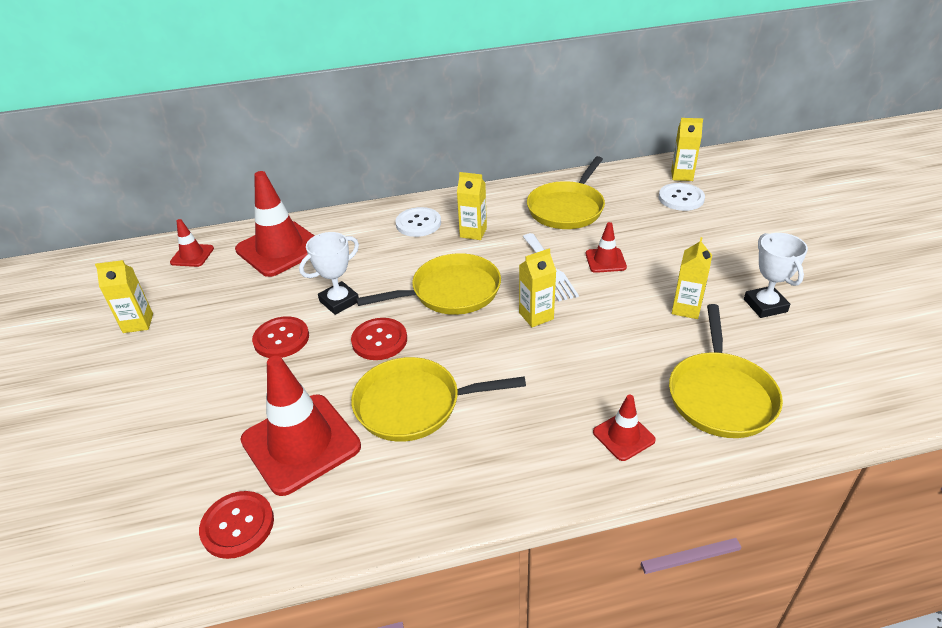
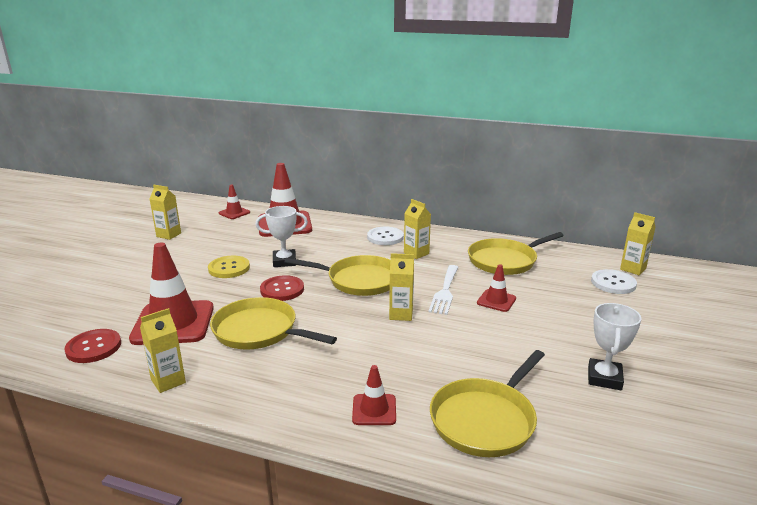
camera: 30 degrees right, 15 degrees down
red button [252,316,309,358] -> yellow button [208,255,250,278]
yellow carton [672,237,712,319] -> yellow carton moved to [140,308,186,393]

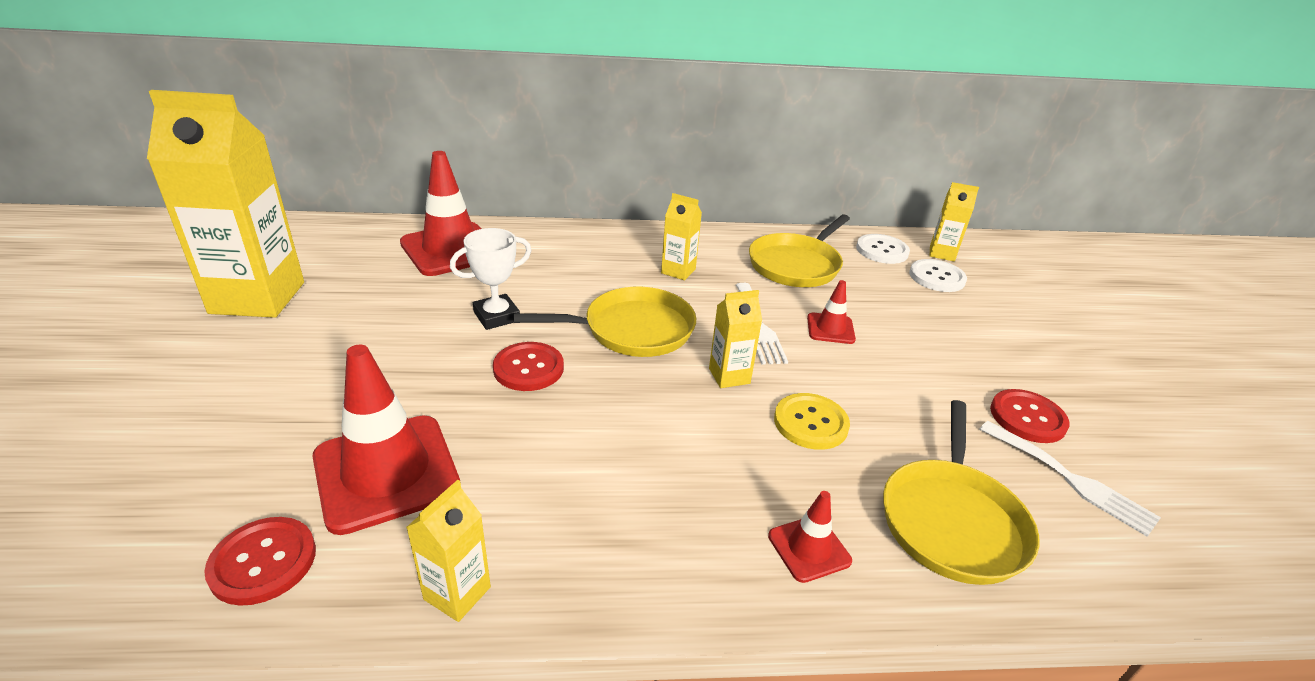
camera: 25 degrees left, 10 degrees up
yellow carton [150,185,181,240] -> yellow carton [147,90,304,318], size x2.21
yellow button [208,255,250,278] -> yellow button moved to [774,393,850,450]
yellow pan [210,297,337,350] -> none
red traffic cone [218,185,250,219] -> none
white button [367,227,404,245] -> white button moved to [856,234,910,264]
white trophy [588,303,641,390] -> red button [990,389,1070,443]
none -> white fork [979,421,1161,537]

